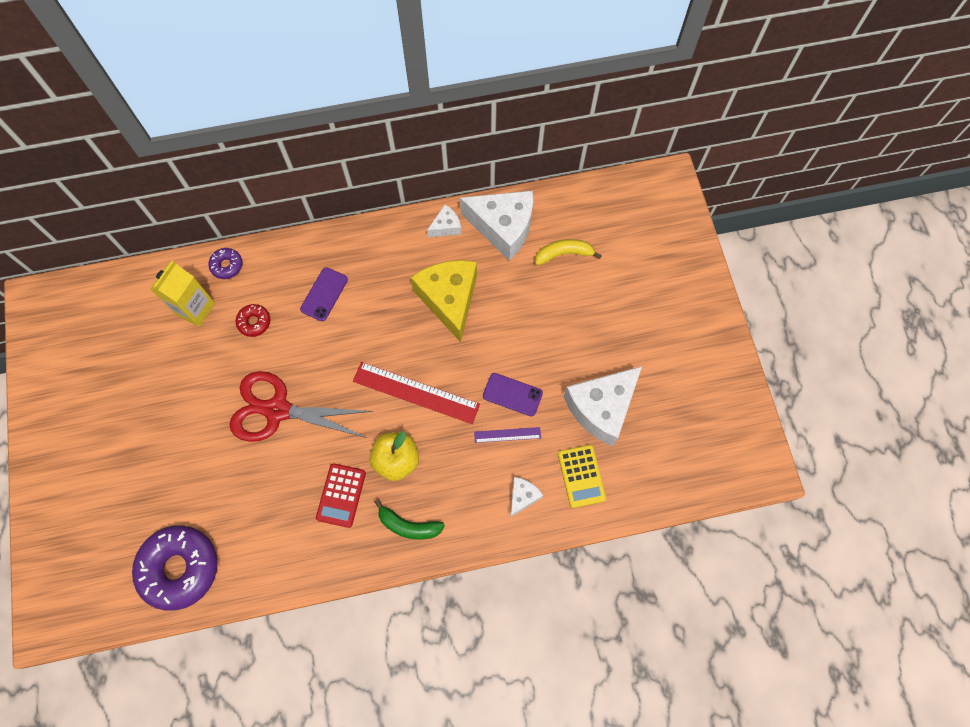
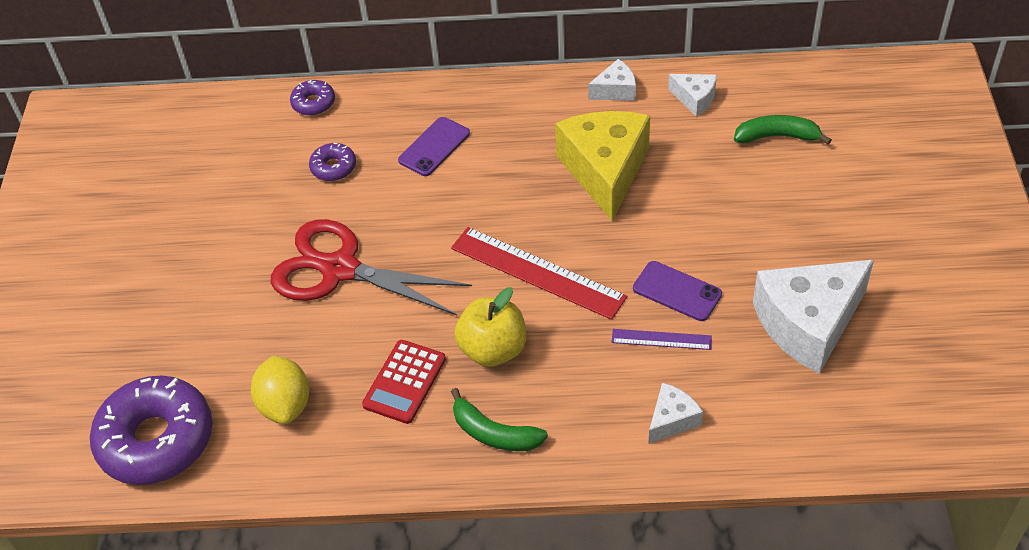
camera: 15 degrees right, 20 degrees down
yellow carton [151,260,215,327] -> none
red donut [236,304,270,337] -> purple donut [309,143,356,181]
white cheese [460,190,533,261] -> white cheese [668,74,717,117], size x0.47
yellow banana [535,239,602,265] -> green banana [734,115,832,145]
yellow calculator [558,445,606,508] -> none
none -> yellow lemon [251,356,309,424]

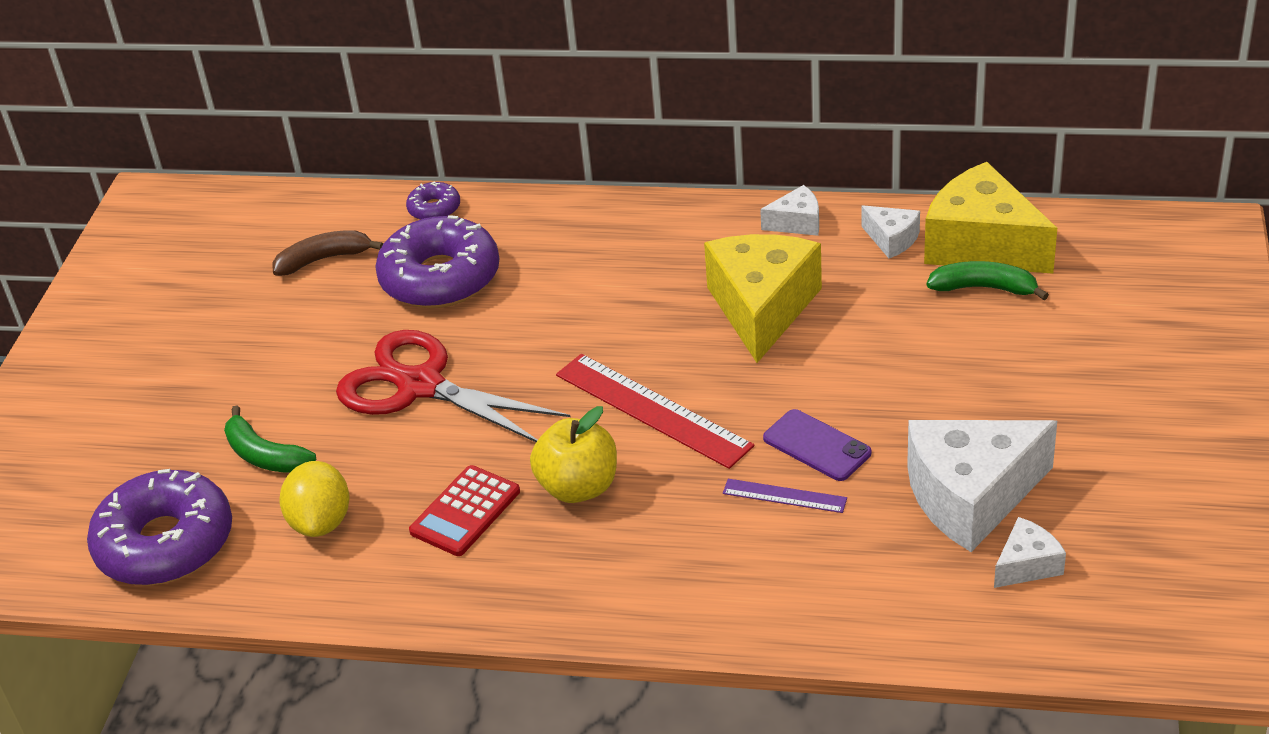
camera: 10 degrees right, 10 degrees down
purple donut [309,143,356,181] -> purple donut [375,215,499,308], size x2.17
purple phone [398,117,470,176] -> none
green banana [451,388,548,451] -> green banana moved to [224,406,316,473]
white cheese [648,383,703,444] -> white cheese moved to [994,517,1066,588]
none -> brown banana [272,230,383,276]
none -> yellow cheese [924,162,1057,274]

